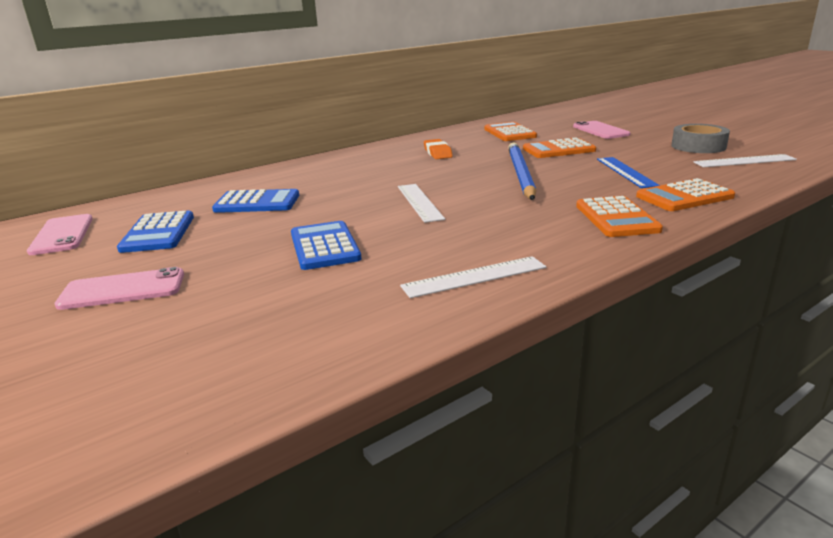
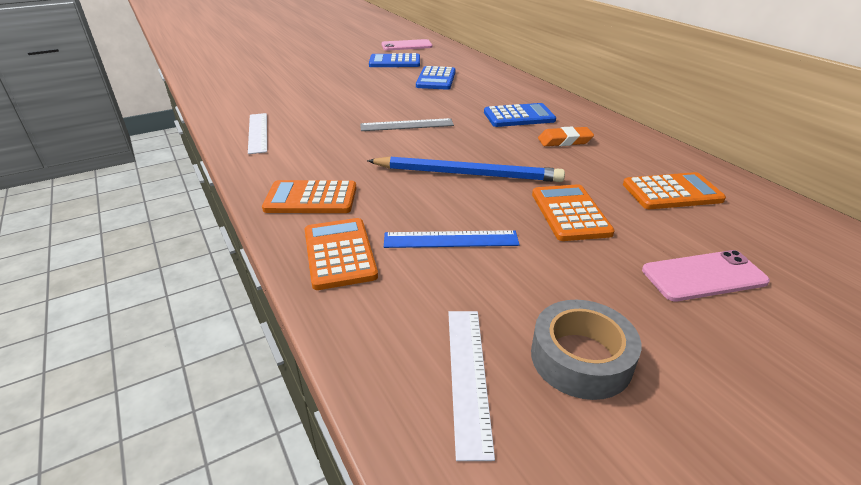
camera: 95 degrees right, 10 degrees up
pink phone [55,267,184,310] -> none
blue calculator [291,221,362,270] -> blue calculator moved to [484,103,556,127]
white ruler [398,184,445,223] -> grey ruler [360,118,454,131]

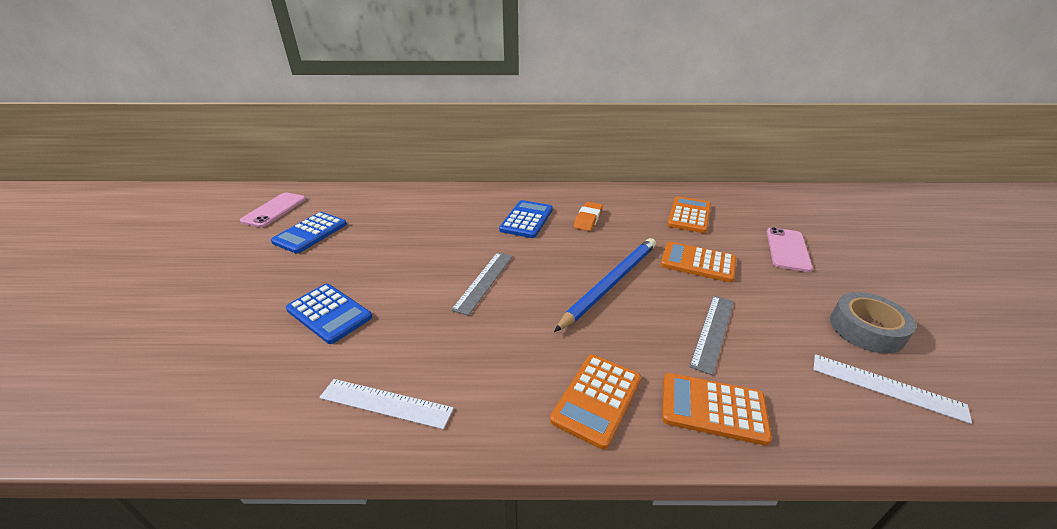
camera: 60 degrees left, 0 degrees up
blue ruler [384,230,520,248] -> grey ruler [689,296,734,376]
blue calculator [416,66,456,90] -> blue calculator moved to [286,284,372,344]

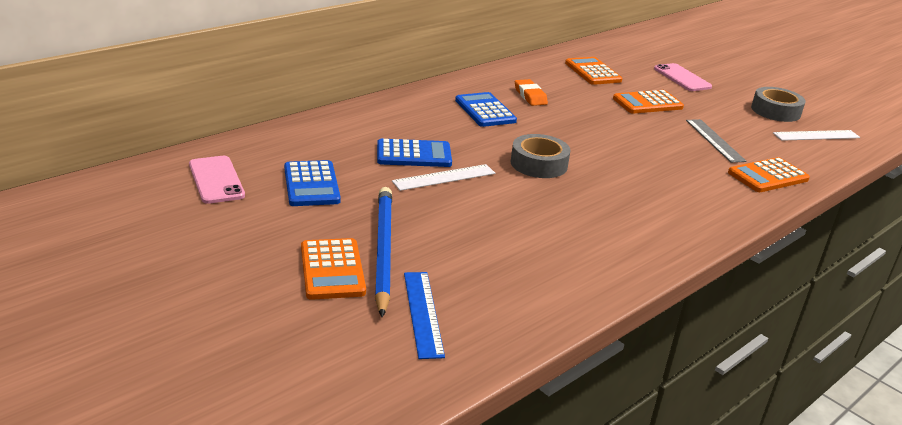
camera: 45 degrees left, 5 degrees down
blue calculator [286,284,372,344] -> blue calculator moved to [377,139,452,167]
white ruler [319,379,454,429] -> white ruler moved to [392,164,495,191]
grey ruler [451,252,513,316] -> grey tape [510,134,570,178]
orange calculator [550,355,641,449] -> orange calculator moved to [301,238,366,300]
blue pencil [554,238,656,332] -> blue pencil moved to [375,187,392,317]
none -> blue ruler [404,272,445,359]

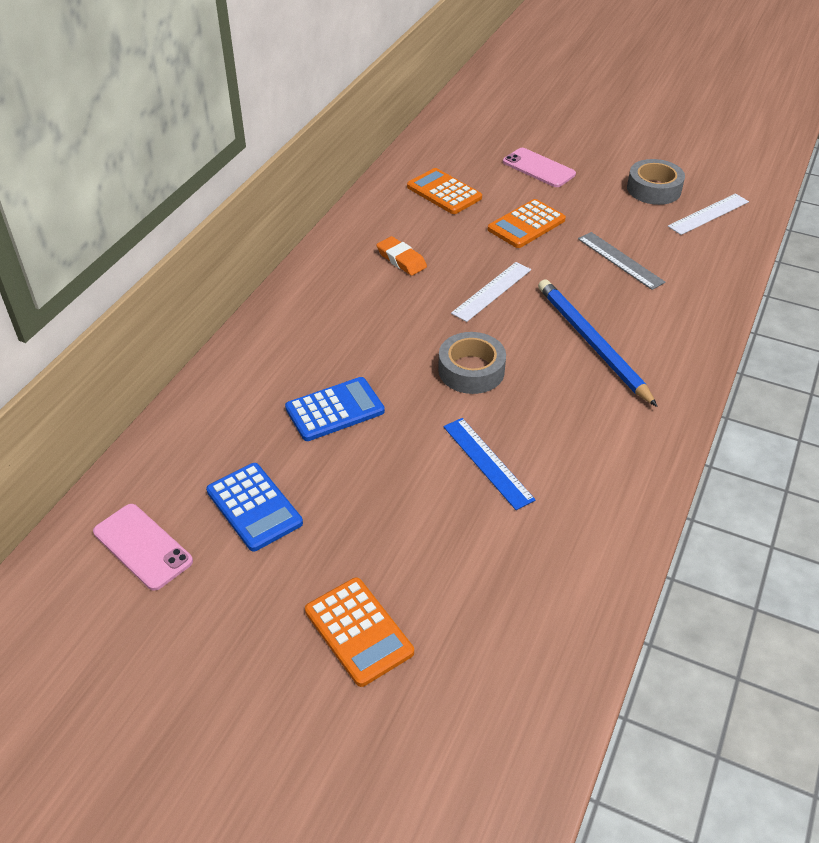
camera: 20 degrees left, 15 degrees up
blue pencil [375,187,392,317] -> blue pencil moved to [538,279,658,407]
white ruler [392,164,495,191] -> white ruler moved to [451,262,531,322]
blue ruler [404,272,445,359] -> blue ruler moved to [443,418,536,510]
blue calculator [455,92,517,127] -> none
orange calculator [728,157,810,192] -> none

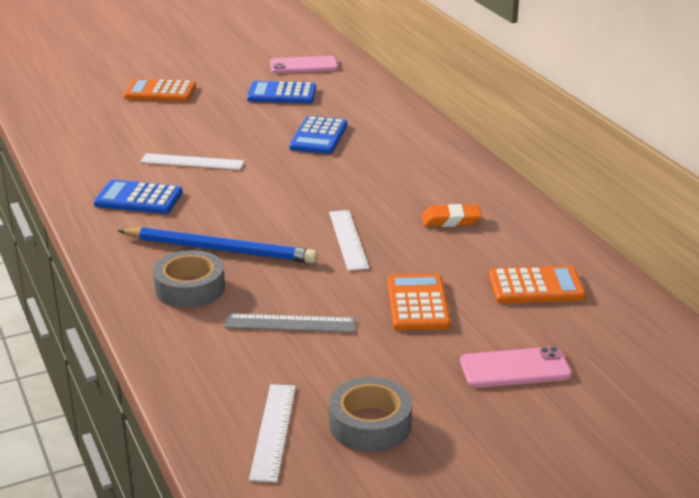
camera: 130 degrees right, 15 degrees down
grey tape [438,332,506,394] -> grey tape moved to [153,250,225,308]
blue ruler [443,418,536,510] -> white ruler [140,153,245,170]
none -> blue calculator [94,180,183,214]

